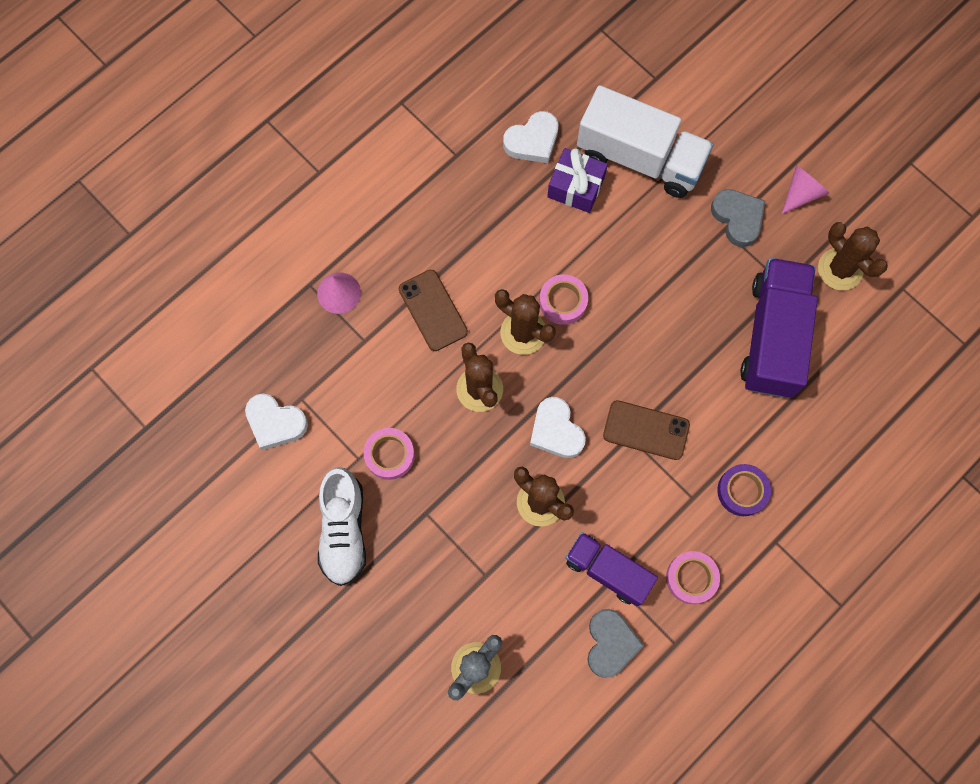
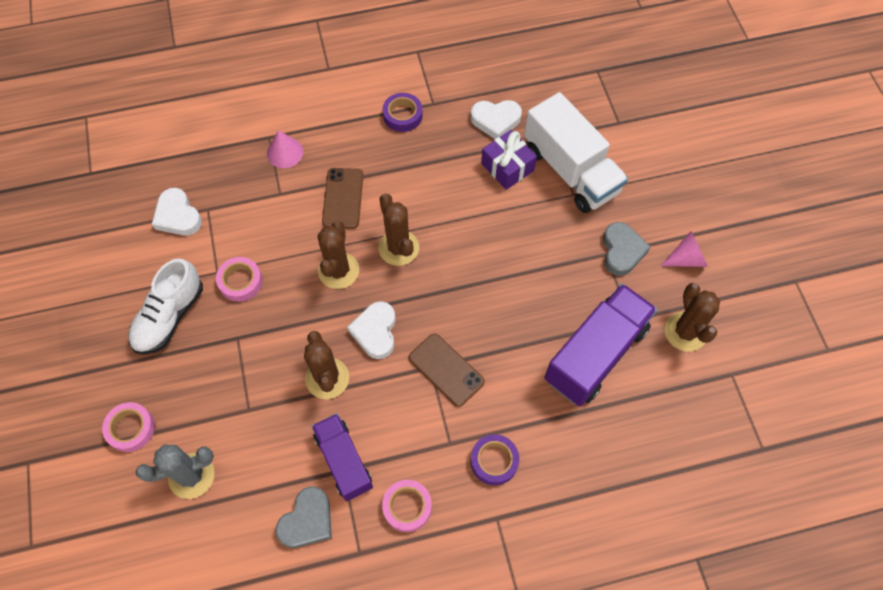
camera: 30 degrees right, 10 degrees down
pink tape [539,274,588,325] -> pink tape moved to [102,402,155,452]
none -> purple tape [383,93,423,132]

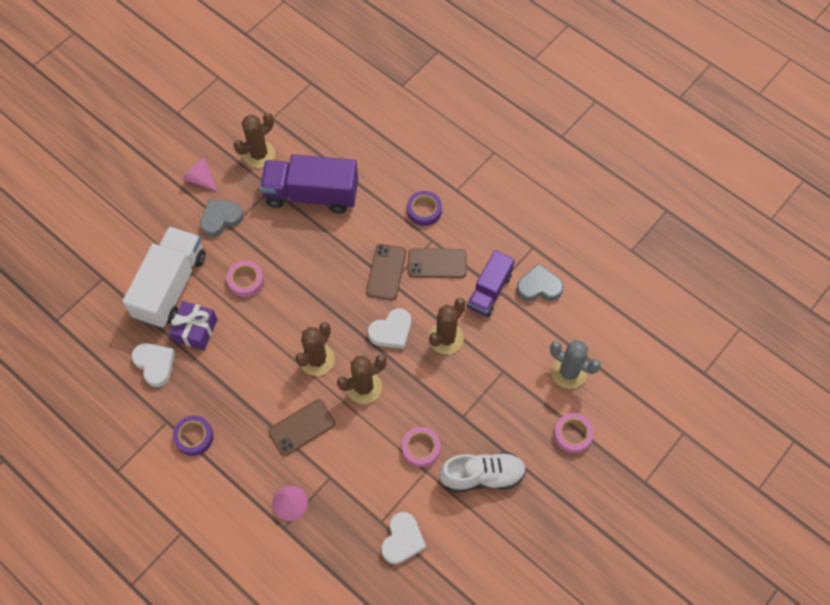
camera: 125 degrees left, 0 degrees up
pink tape [382,480,432,532] -> pink tape moved to [227,260,264,297]
none -> brown phone [408,248,466,278]

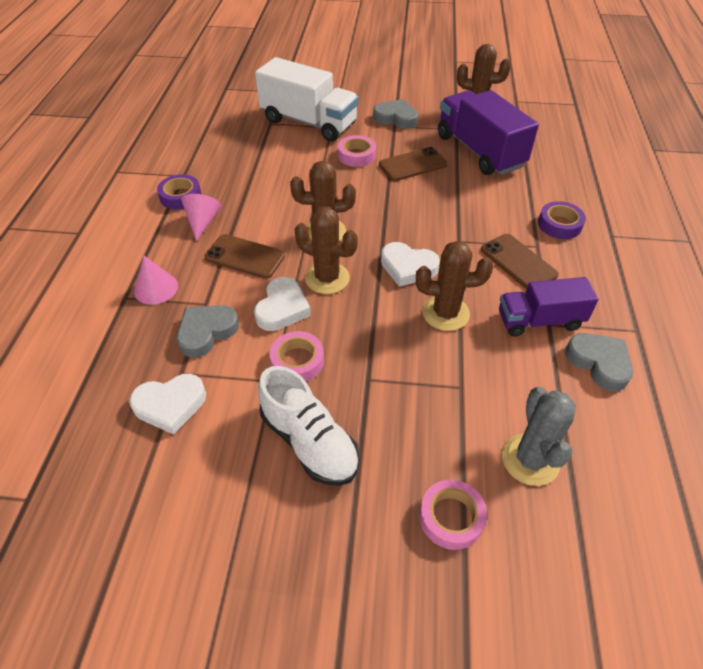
camera: 55 degrees right, 15 degrees down
white truck [122,226,206,328] -> white truck turned 45 degrees clockwise [255,57,359,142]
white heart [132,343,175,387] -> white heart moved to [254,277,311,331]
purple gift [169,301,218,350] -> none
pink cone [183,157,217,191] -> pink cone moved to [181,194,222,241]
brown phone [366,244,406,300] -> brown phone moved to [379,147,447,181]
none -> grey heart [176,305,239,358]

